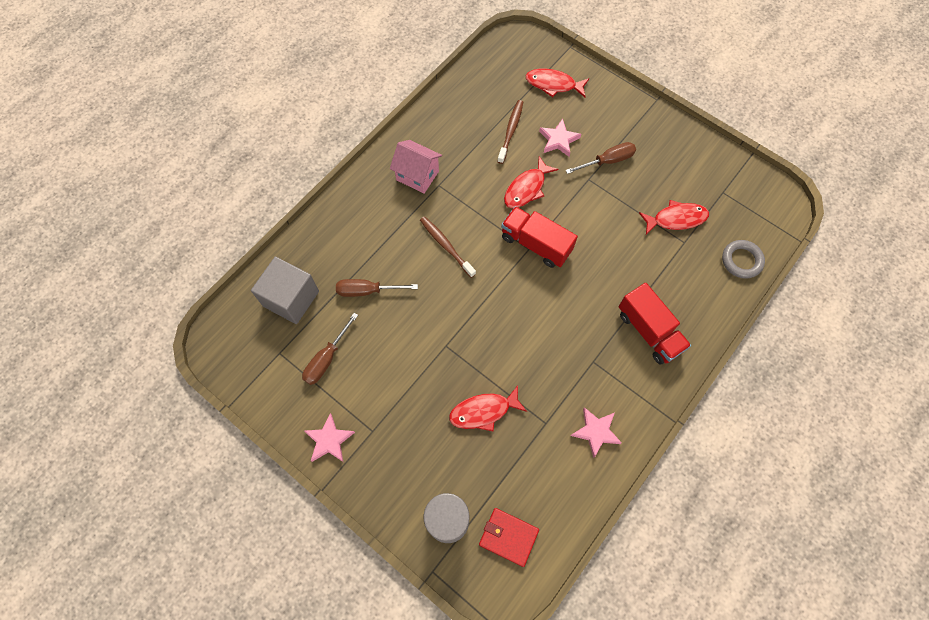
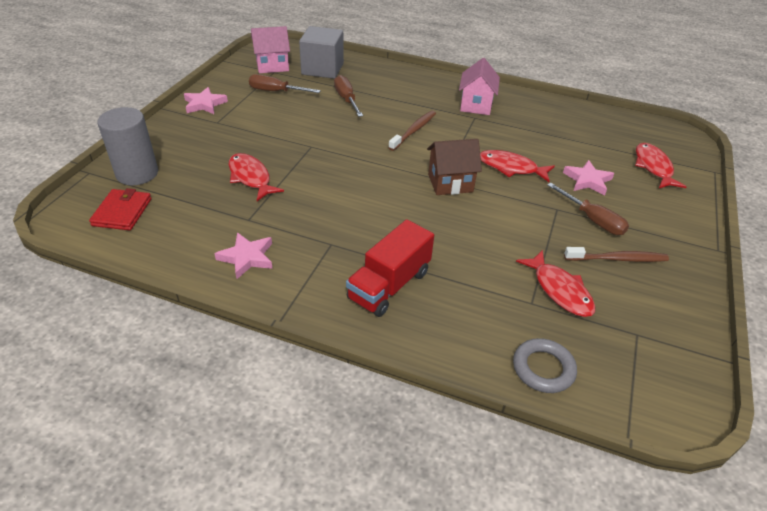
camera: 70 degrees right, 25 degrees down
brown toothbrush [497,100,523,164] -> brown toothbrush moved to [564,247,669,262]
red truck [501,206,578,268] -> brown house [427,139,482,195]
none -> pink house [251,26,290,73]

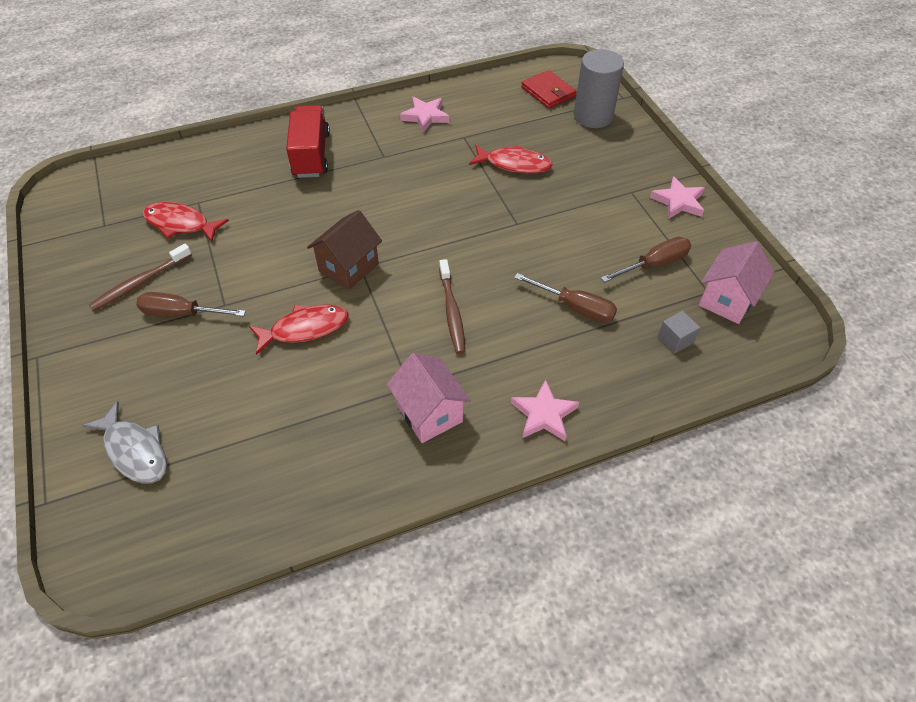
camera: 140 degrees right, 10 degrees up
grey cube [299,26,344,79] -> grey cube [658,311,700,354], size x0.45
grey ring [513,338,577,393] -> none
pink star [563,160,614,195] -> pink star moved to [511,379,579,441]
red fish [635,143,686,188] -> grey fish [82,401,167,484]

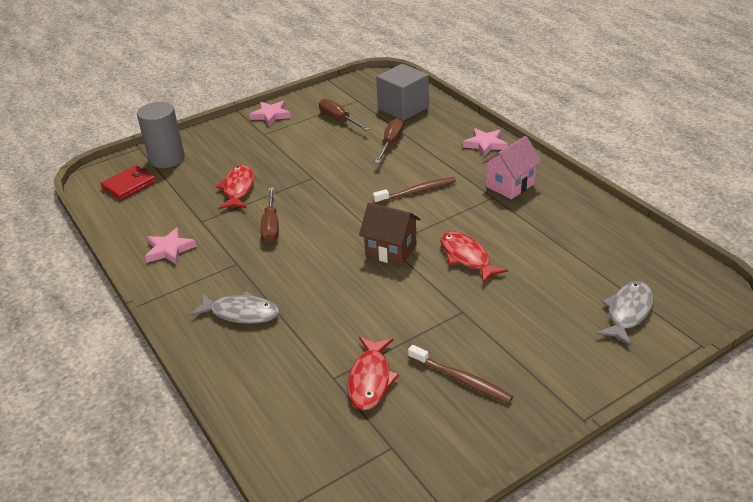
camera: 100 degrees left, 15 degrees down
brown screwdriver [136,292,246,317] -> brown screwdriver moved to [261,187,279,243]
red truck [286,105,330,178] -> grey fish [190,291,279,324]
grey cube [658,311,700,354] -> grey cube [376,64,429,121], size x2.21
pink house [699,241,775,324] -> none

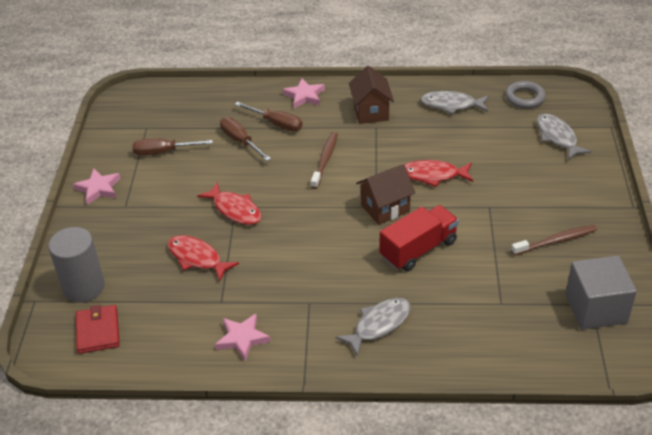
camera: 55 degrees left, 5 degrees up
brown screwdriver [261,187,279,243] -> brown screwdriver moved to [235,102,303,131]
red fish [347,337,399,410] -> red fish moved to [197,182,261,225]
grey cube [376,64,429,121] -> grey cube moved to [565,256,637,330]
pink house [482,136,542,199] -> brown house [349,66,394,124]
none -> red truck [380,205,459,271]
none -> grey fish [421,91,489,114]
none -> grey ring [505,81,546,108]

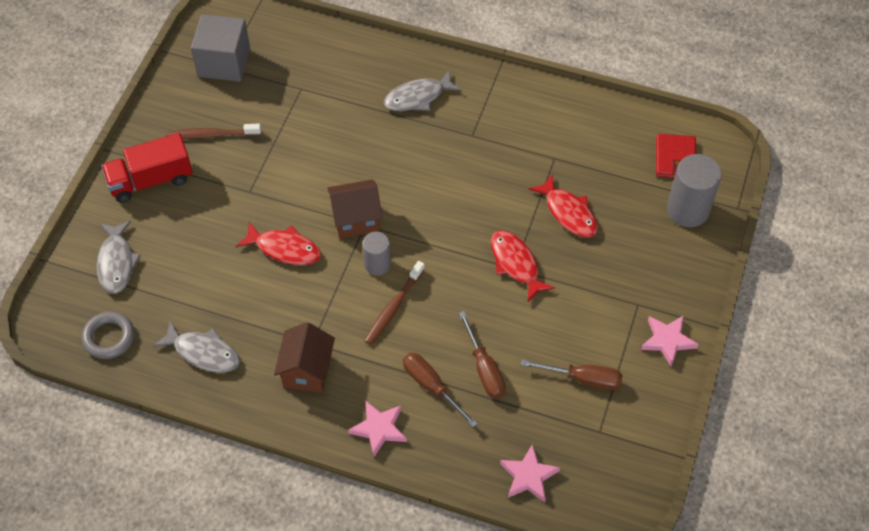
camera: 165 degrees left, 15 degrees up
pink star [215,314,271,361] -> pink star moved to [500,444,560,502]
red truck [380,205,459,271] -> red truck moved to [101,133,193,203]
none -> grey cylinder [362,232,391,276]

